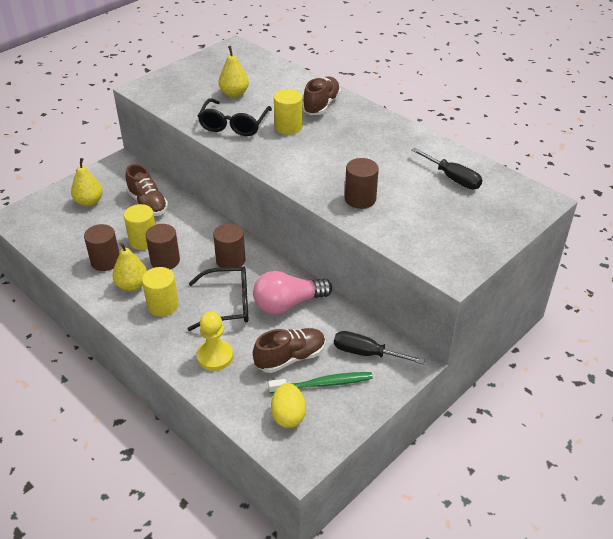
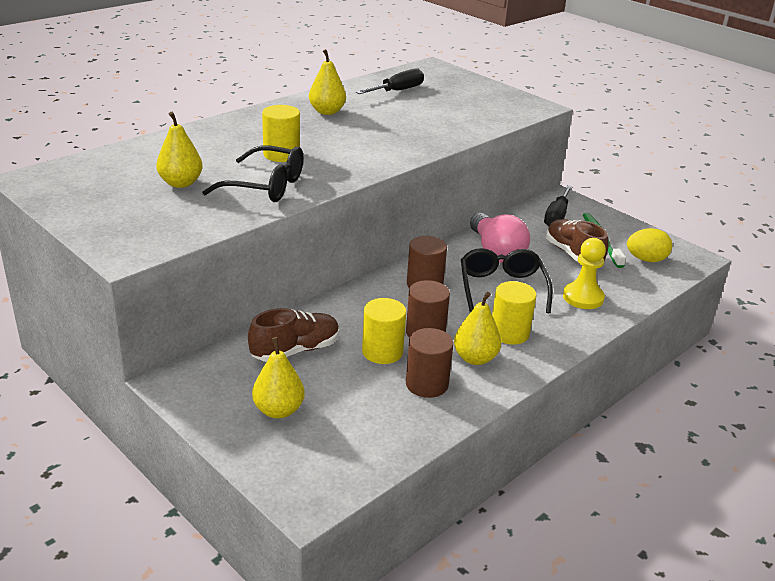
camera: 90 degrees left, 10 degrees down
brown shoe [303,76,341,115] -> none
brown cylinder [345,158,379,209] -> none
none -> yellow pear [309,49,346,115]

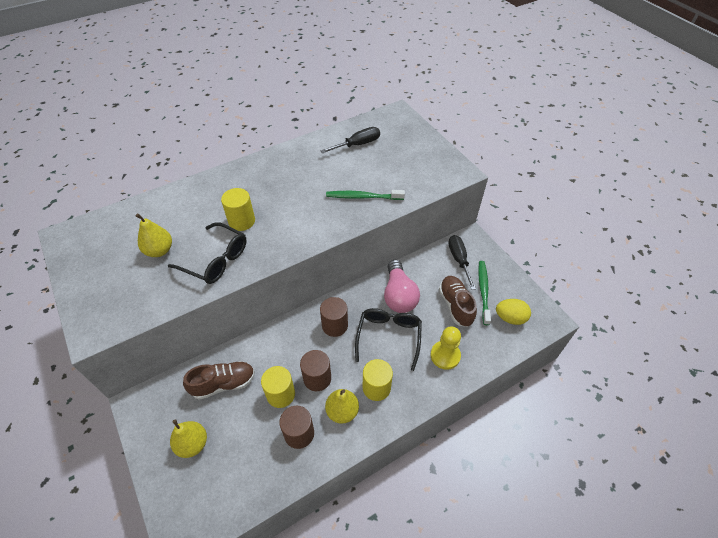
camera: 15 degrees right, 20 degrees up
yellow pear [309,49,346,115] -> none
black screwdriver [544,185,573,226] -> black screwdriver turned 135 degrees clockwise [448,235,476,290]
none -> green toothbrush [326,190,405,200]

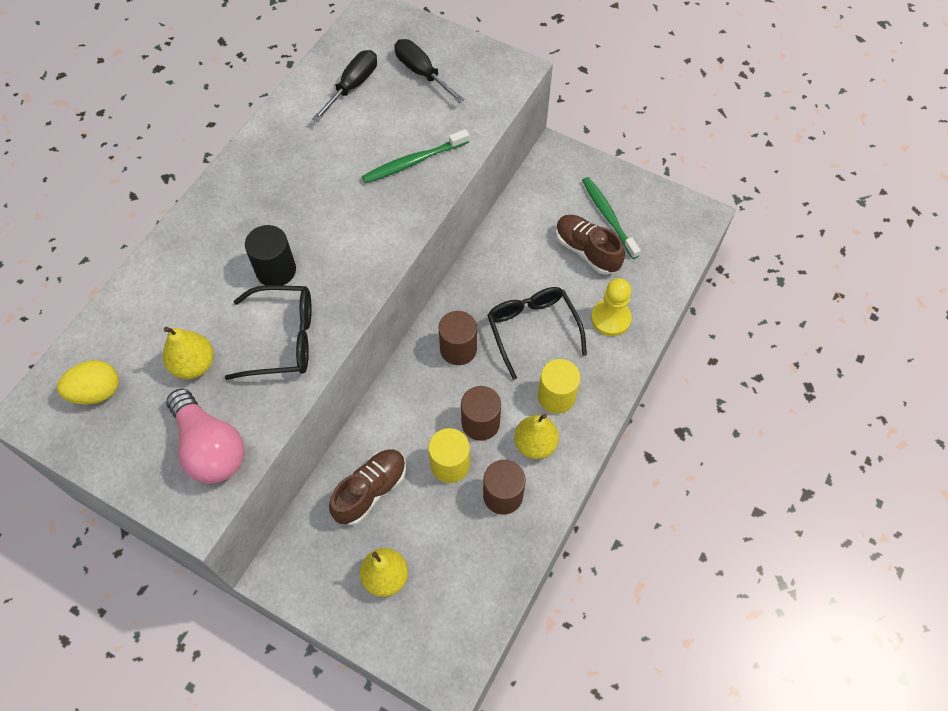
camera: 30 degrees left, 10 degrees up
yellow cylinder [221,188,255,231] -> black cylinder [245,225,296,286]
pink light bulb [384,260,420,313] -> pink light bulb moved to [166,388,244,484]
black screwdriver [448,235,476,290] -> black screwdriver moved to [394,39,464,103]
yellow egg [496,299,531,325] -> yellow egg moved to [57,360,119,405]

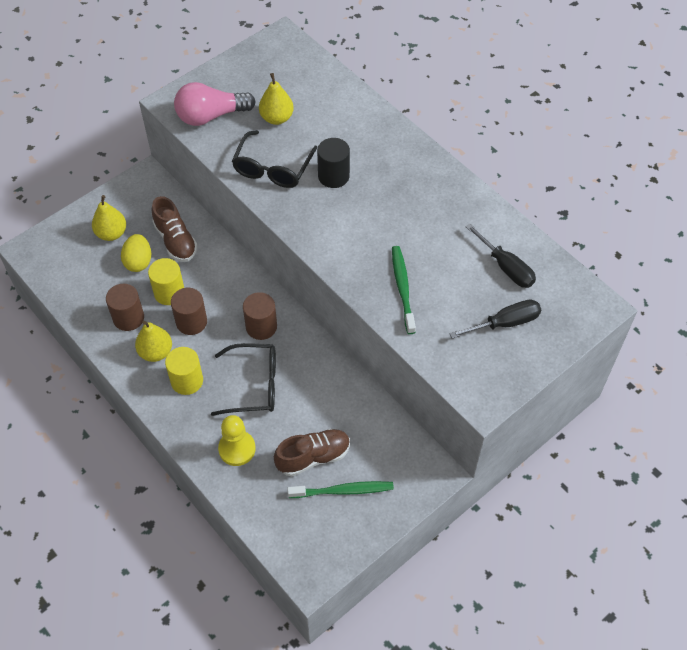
camera: 110 degrees right, 5 degrees down
yellow egg [57,360,119,405] -> yellow egg moved to [121,234,151,272]

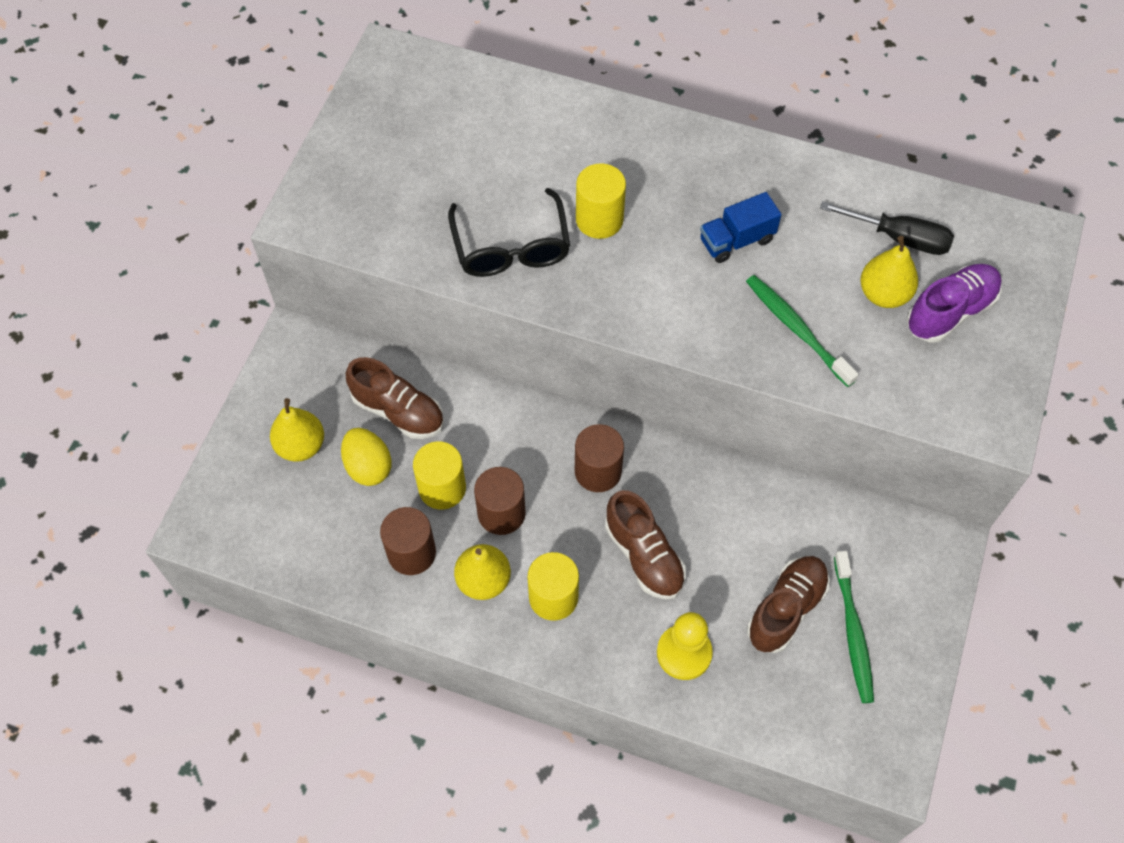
camera: 30 degrees left, 5 degrees up
pink light bulb [174,82,256,126] -> none
black glasses [211,343,276,416] -> brown shoe [605,490,686,600]
yellow pear [259,73,294,125] -> yellow pear moved to [860,236,918,308]
green toothbrush [287,481,394,498] -> green toothbrush turned 120 degrees clockwise [834,551,874,703]
black cylinder [317,138,350,188] -> yellow cylinder [576,163,626,239]
black screwdriver [449,300,541,338] -> purple shoe [907,264,1002,342]
none -> blue truck [700,192,782,263]

